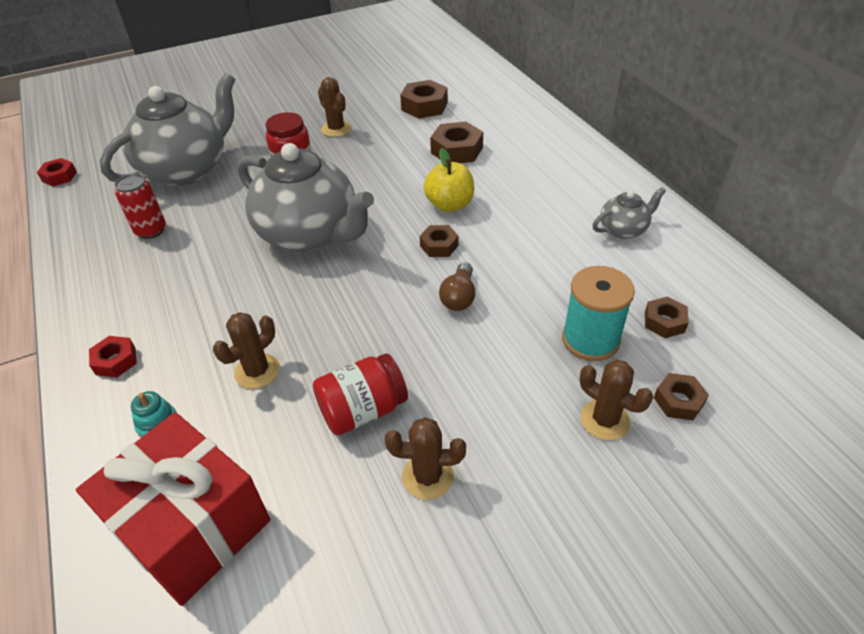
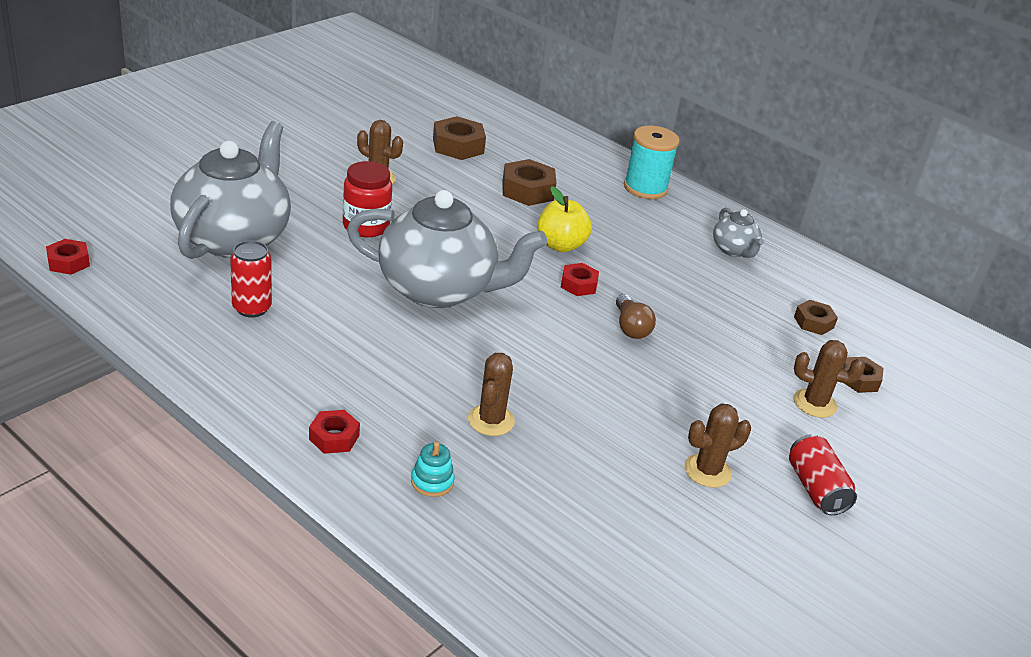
camera: 30 degrees left, 10 degrees down
red gift [76,412,270,606] -> none
red jar [313,354,408,435] -> none
brown nut [420,225,459,257] -> red nut [561,263,599,296]
turquoise spool [562,266,635,361] -> turquoise spool moved to [624,125,679,199]
grey teapot [592,187,666,239] -> grey teapot turned 120 degrees clockwise [713,208,764,258]
none -> red can [789,434,857,515]

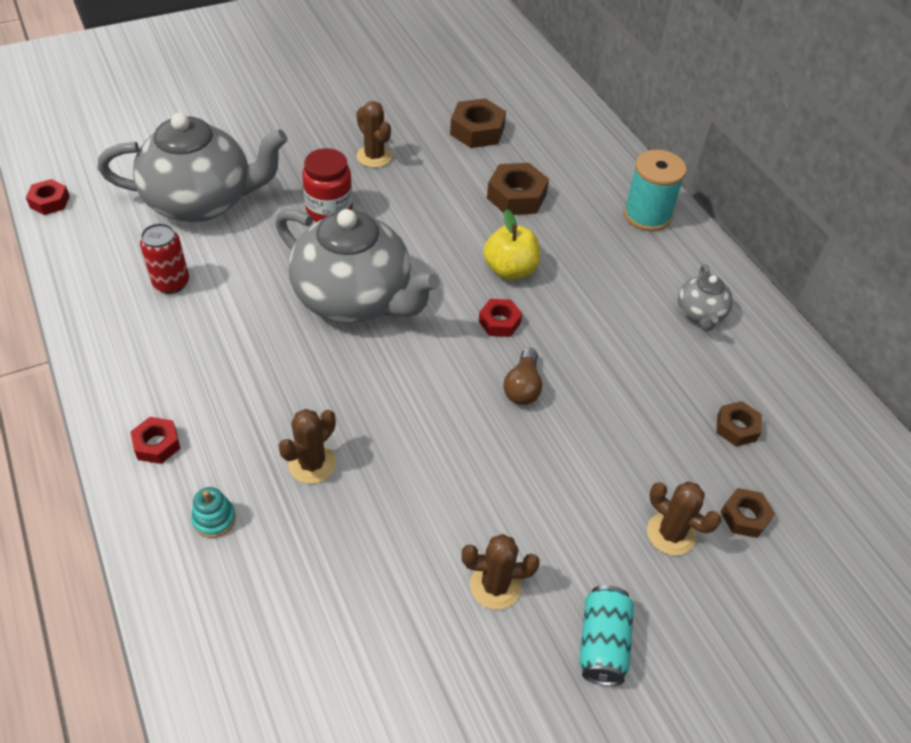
camera: 25 degrees right, 15 degrees up
grey teapot [170,121,291,259] -> grey teapot turned 45 degrees clockwise [98,113,288,222]
red can [789,434,857,515] -> turquoise can [579,585,634,686]

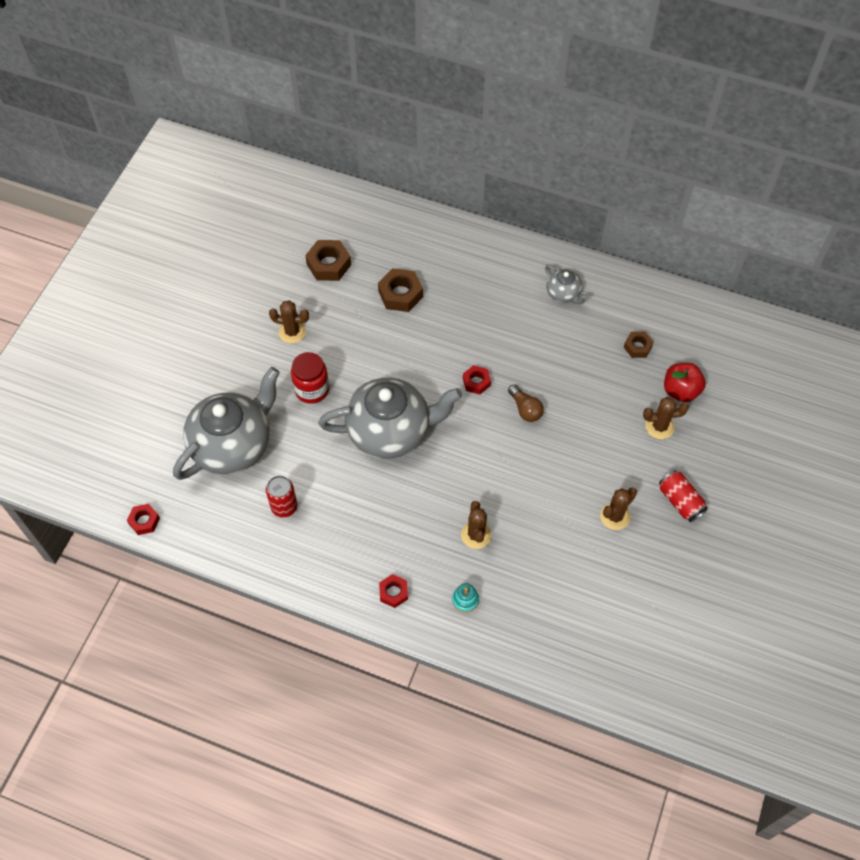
camera: 40 degrees left, 10 degrees up
yellow apple [483,209,540,280] -> none
turquoise can [579,585,634,686] -> red can [659,470,708,522]
turquoise spool [624,150,687,232] -> none
brown nut [721,488,775,538] -> red apple [664,363,706,402]

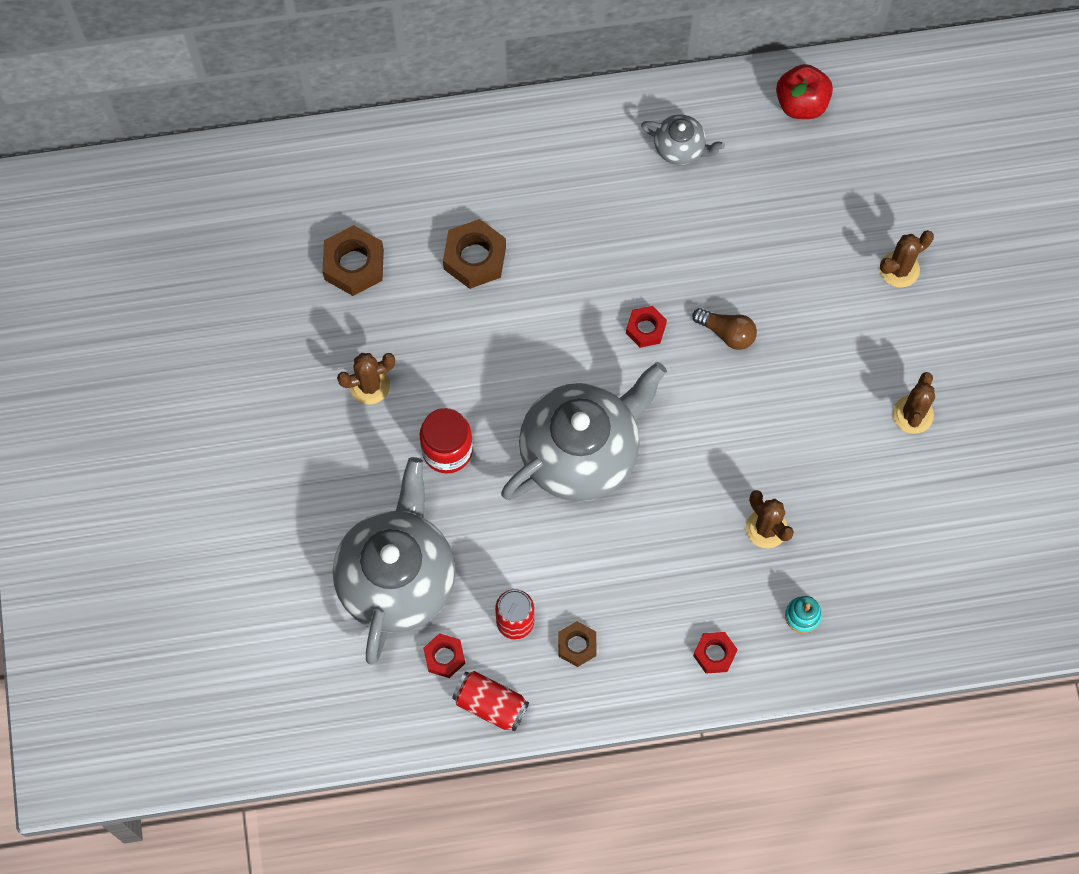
camera: 30 degrees left, 10 degrees up
red nut [127,504,160,535] -> red nut moved to [423,633,465,678]
brown nut [624,332,654,358] -> brown nut moved to [558,621,597,667]
red can [659,470,708,522] -> red can moved to [452,671,529,731]
red apple [664,363,706,402] -> red apple moved to [776,64,833,119]

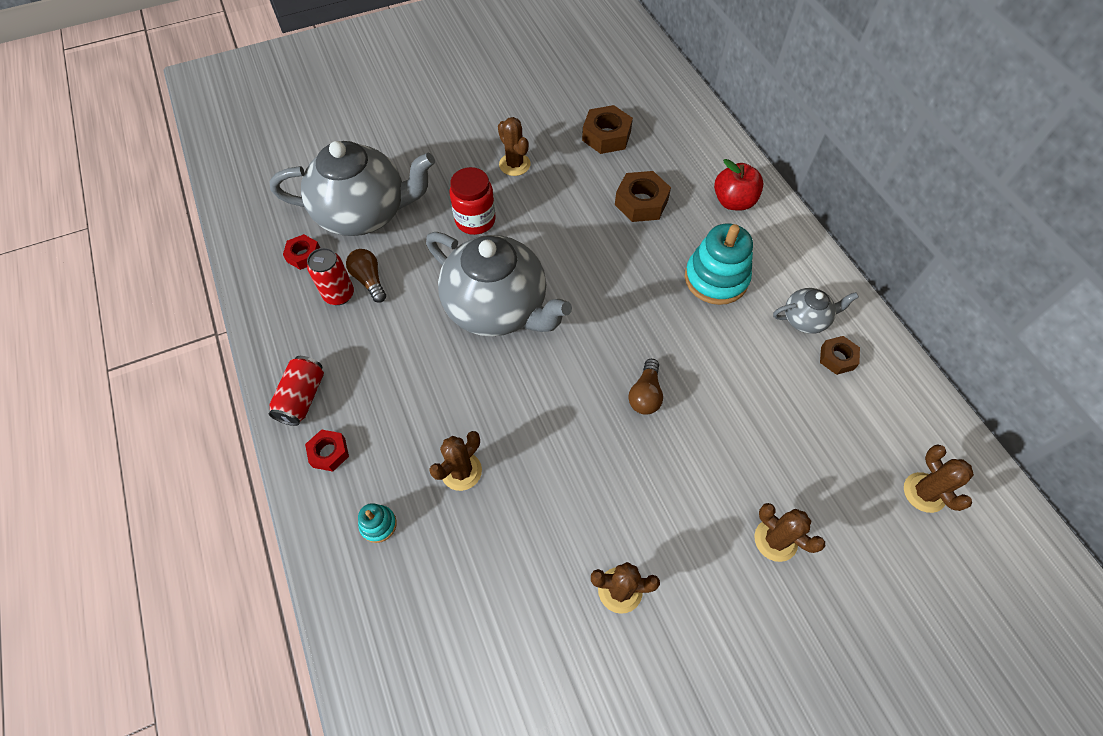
camera: 75 degrees right, 10 degrees down
red can [452,671,529,731] -> red can moved to [269,356,324,426]
brown nut [558,621,597,667] -> brown nut moved to [820,336,860,375]
red nut [626,306,667,348] -> none
grey teapot [641,114,725,165] -> grey teapot turned 105 degrees counterclockwise [773,288,859,334]
red apple [776,64,833,119] -> red apple moved to [714,159,764,211]
none -> brown light bulb [346,249,386,303]
none -> turquoise stacking toy [685,224,753,305]
none -> brown cactus [904,444,974,513]

